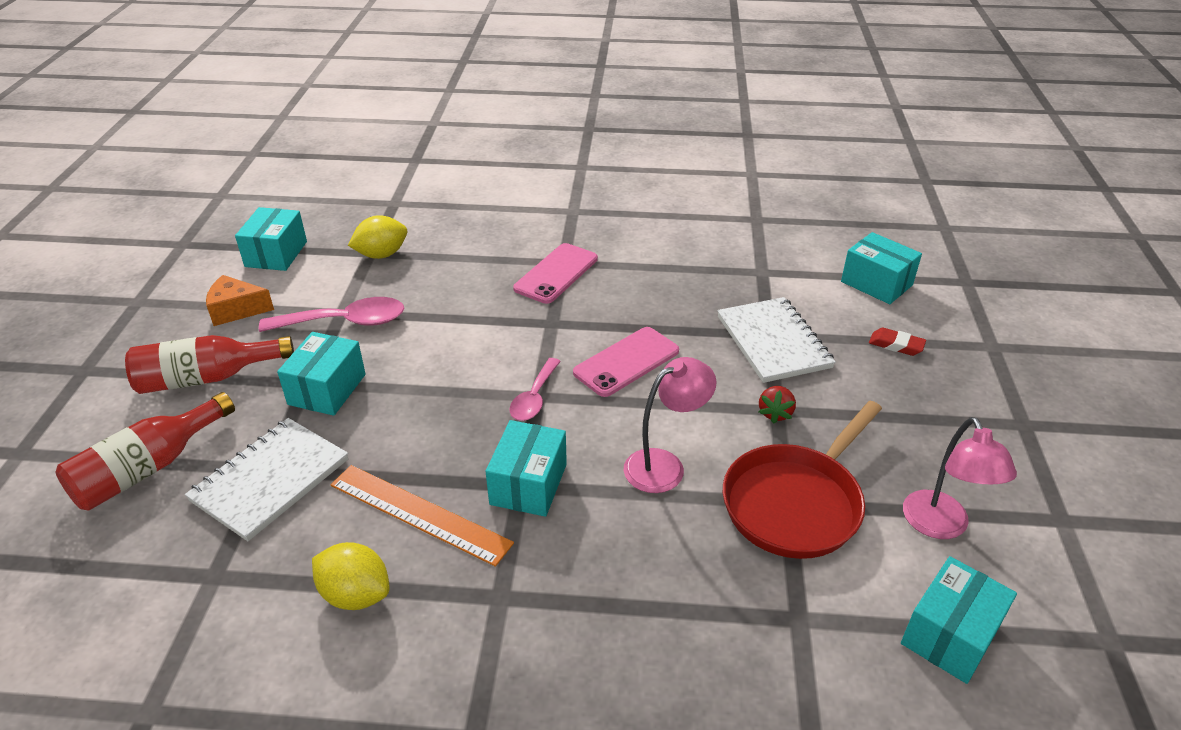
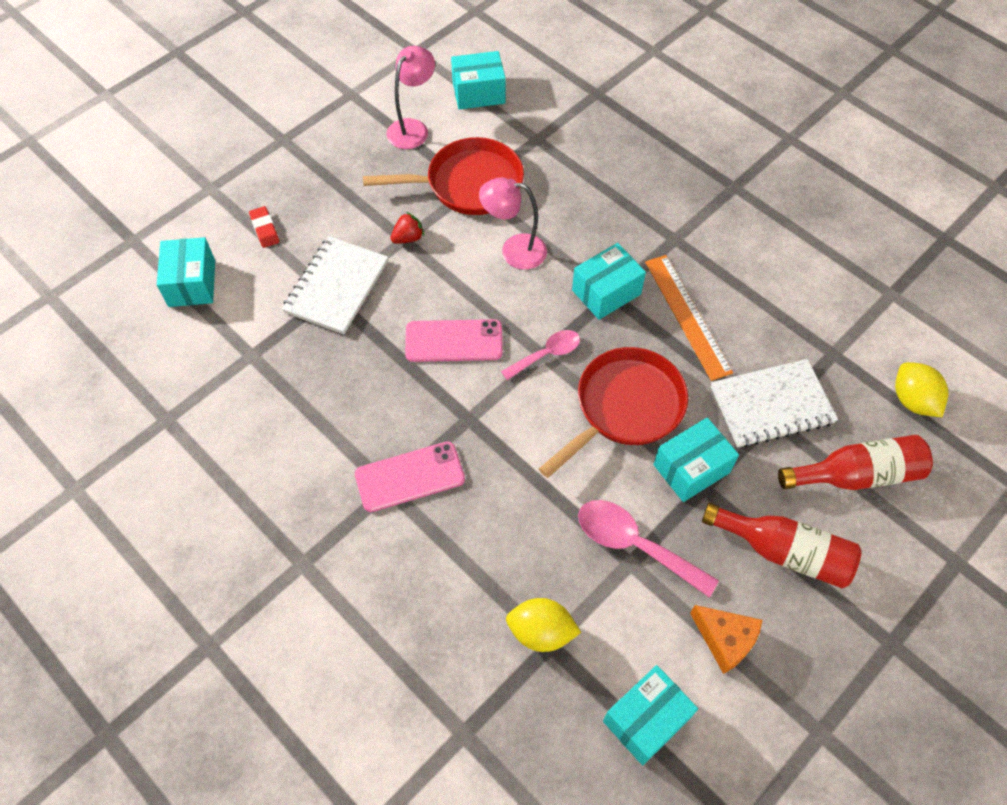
camera: 140 degrees left, 20 degrees up
yellow lemon [312,542,390,610] -> yellow lemon moved to [895,362,948,417]
none -> red pan [539,347,688,478]

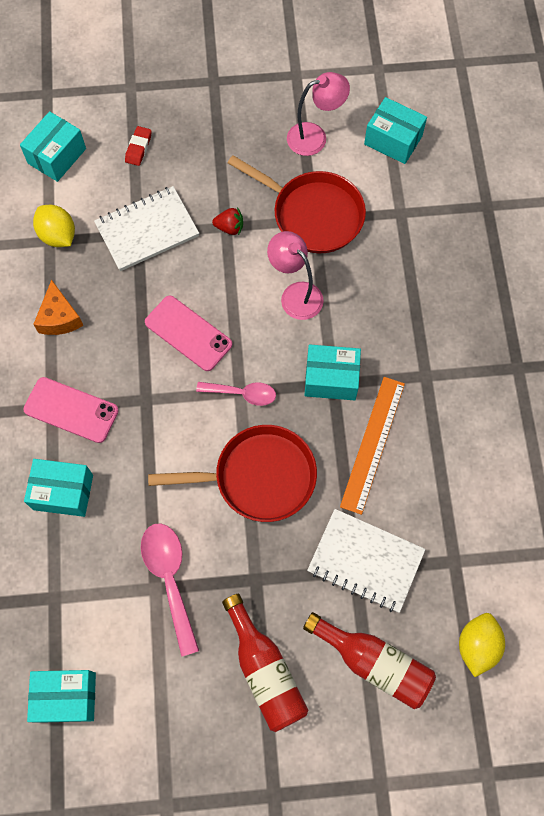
camera: 40 degrees right, 10 degrees up
yellow lemon [506,598,581,652] -> yellow lemon moved to [33,205,75,247]
turquoise box [653,417,739,502] -> turquoise box moved to [24,459,93,517]
orange cheese [690,605,762,674] -> orange cheese moved to [33,279,83,335]

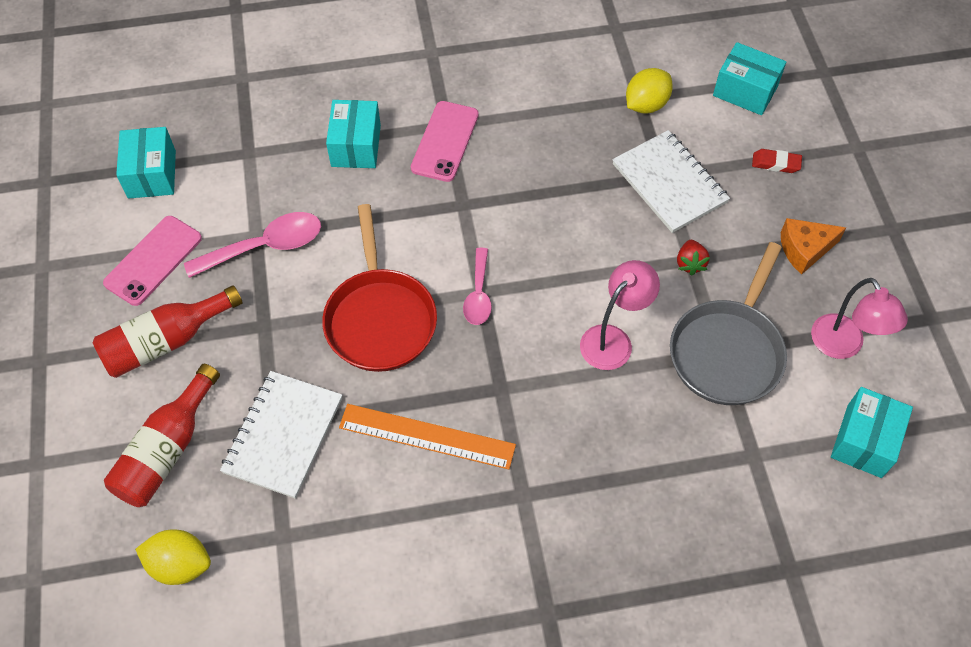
camera: 85 degrees right, 10 degrees down
orange cheese [33,279,83,335] -> orange cheese moved to [781,218,847,275]
pink phone [145,296,232,371] -> pink phone moved to [103,216,202,306]
red pan [228,155,366,253] -> grey pan [670,242,787,405]
turquoise box [304,344,361,400] -> none

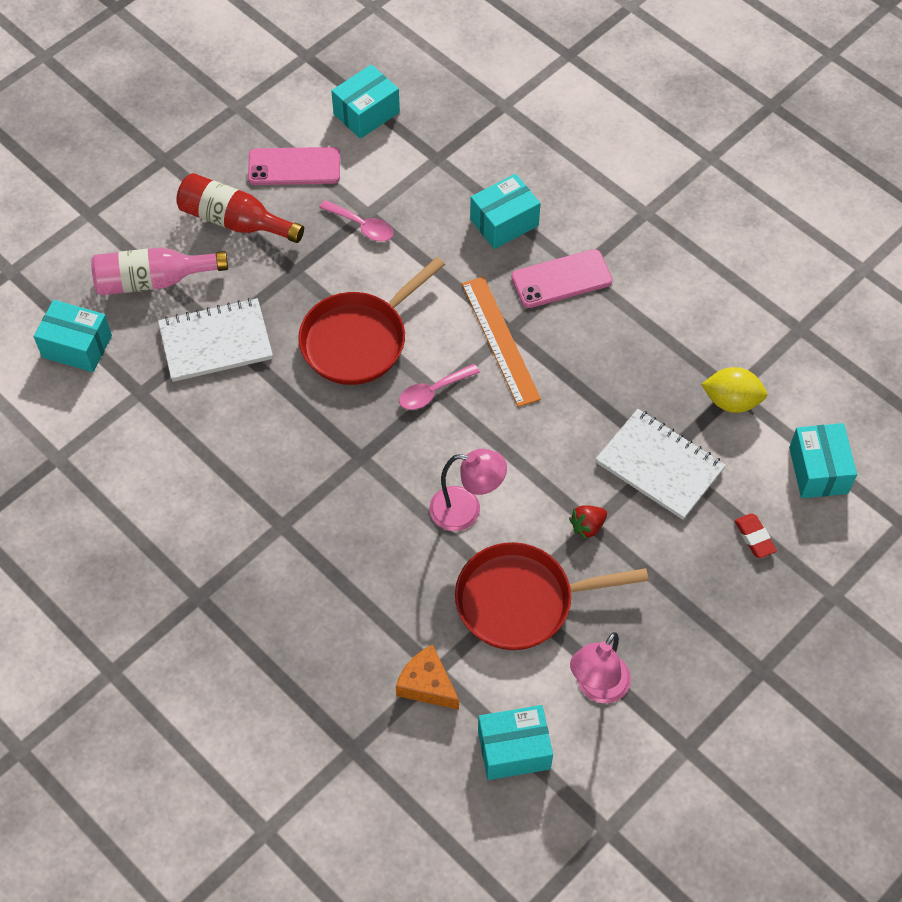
camera: 55 degrees right, 0 degrees up
red bottle [104,364,220,507] -> pink bottle [91,247,228,295]
yellow lemon [135,529,211,585] -> turquoise box [34,300,112,372]
pink spoon [184,212,321,278] -> pink spoon [319,200,393,242], size x0.64
orange ruler [339,404,516,469] -> orange ruler moved to [462,277,541,407]
white notebook [612,130,730,233] -> white notebook turned 75 degrees counterclockwise [596,409,726,520]
grey pan [670,242,787,405] -> red pan [455,542,649,650]
orange cheese [781,218,847,275] -> orange cheese moved to [396,645,459,710]

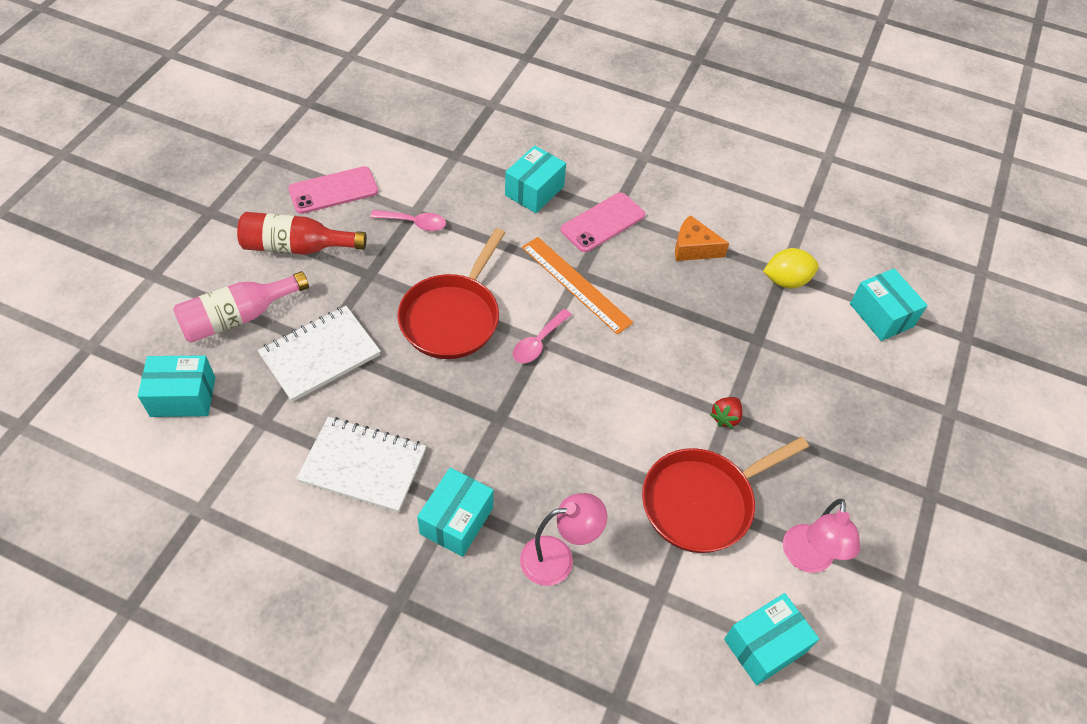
camera: 25 degrees left, 5 degrees down
turquoise box [331,64,400,139] -> turquoise box moved to [417,468,494,557]
orange cheese [396,645,459,710] -> orange cheese moved to [675,215,729,261]
pink lamp [429,449,507,531] -> pink lamp moved to [520,493,607,586]
white notebook [596,409,726,520] -> white notebook moved to [296,417,426,513]
red eraser [734,513,777,558] -> none

